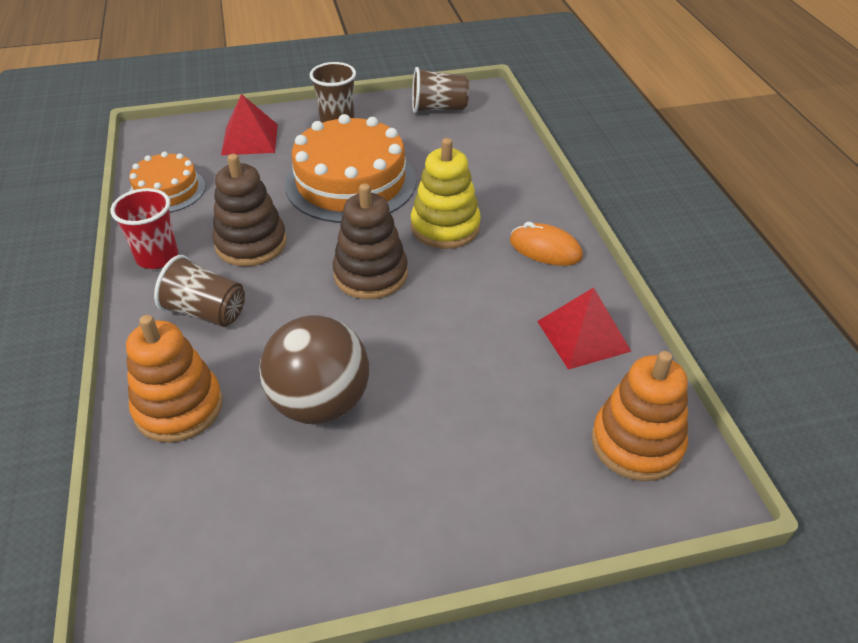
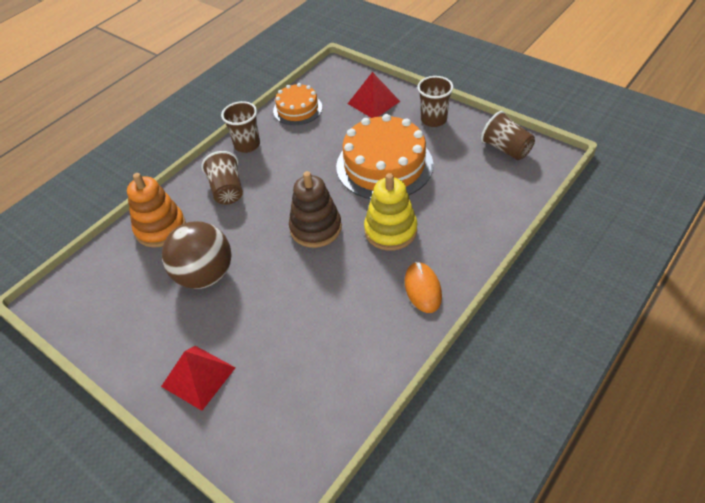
camera: 55 degrees right, 5 degrees up
red cup [110,188,178,269] -> brown cup [221,101,260,153]
brown stacking toy [212,154,287,267] -> none
red pyramid [537,287,632,370] -> red pyramid moved to [161,346,235,411]
orange stacking toy [592,351,688,481] -> none

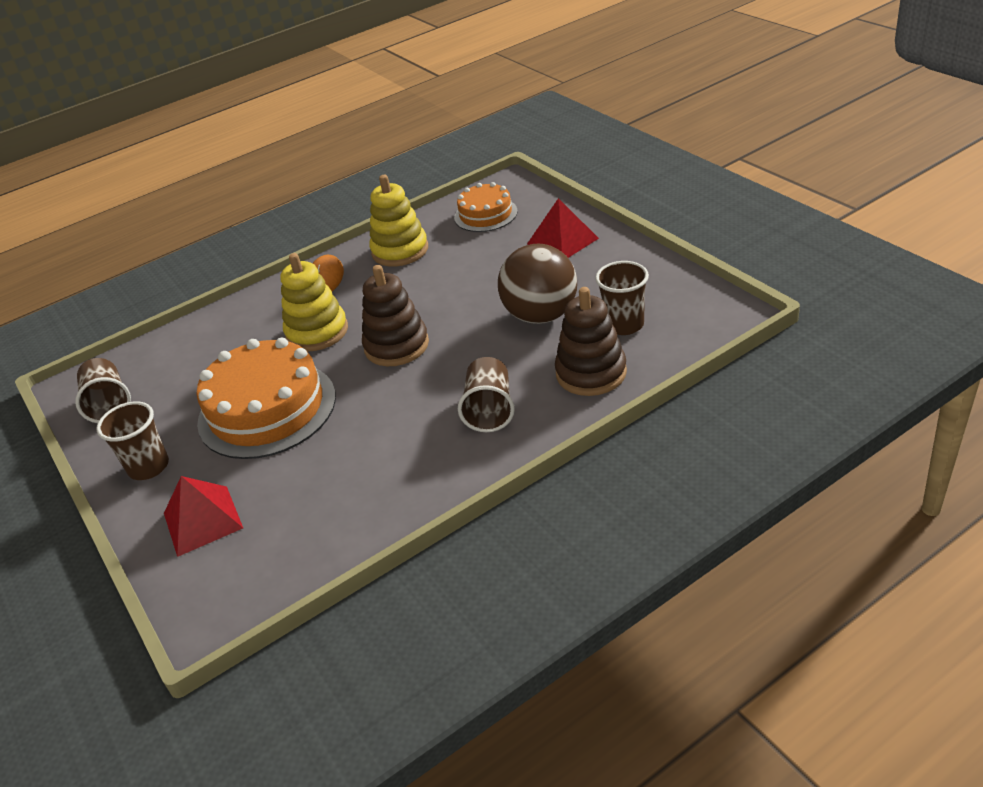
camera: 160 degrees left, 10 degrees down
orange stacking toy [127,173,186,248] -> brown stacking toy [555,287,627,396]
brown cup [221,101,260,153] -> brown cup moved to [595,261,649,335]
orange cake [273,83,322,125] -> orange cake moved to [454,182,518,232]
none -> yellow stacking toy [369,175,428,267]

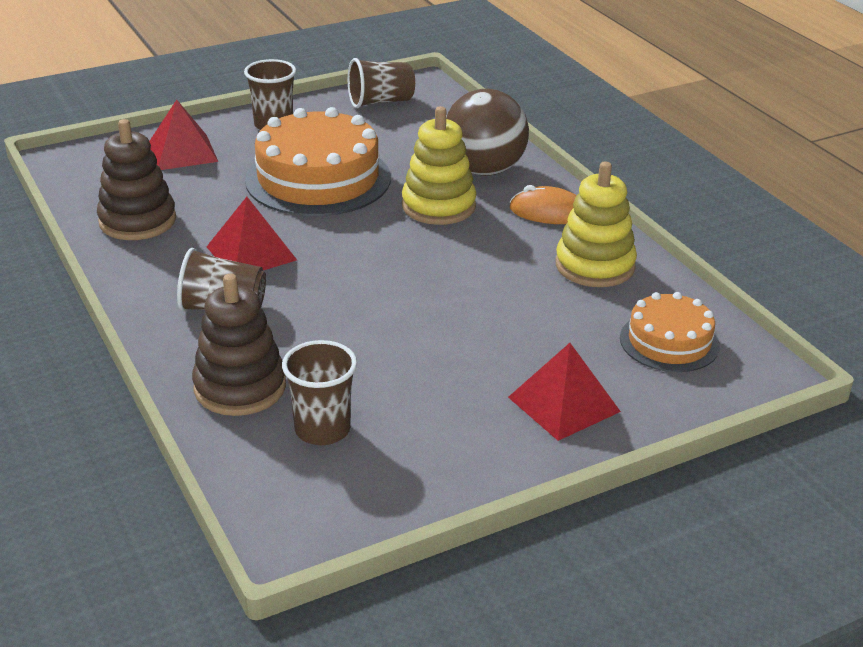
camera: 90 degrees right, 5 degrees down
brown stacking toy [362,265,429,366] -> brown stacking toy moved to [97,119,176,240]
brown ball [498,244,577,324] -> brown ball moved to [446,89,529,176]
none -> red pyramid [207,197,297,270]

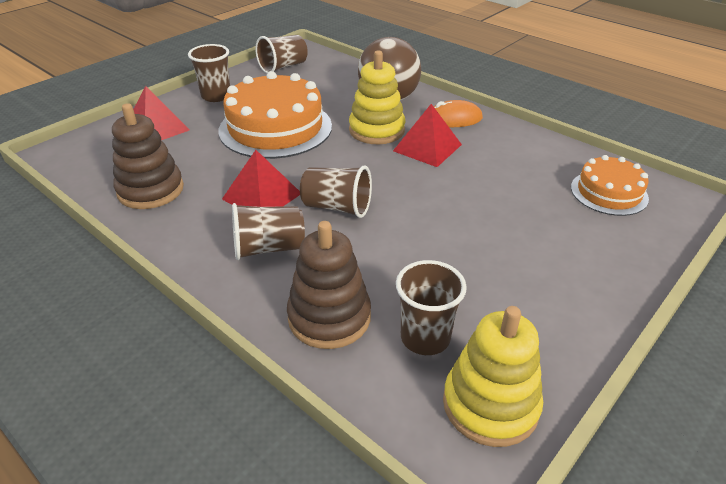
camera: 20 degrees left, 5 degrees up
red pyramid [508,343,621,441] -> red pyramid moved to [393,104,462,167]
yellow stacking toy [556,161,637,287] -> yellow stacking toy moved to [443,306,543,447]
none -> brown cup [300,165,372,218]

